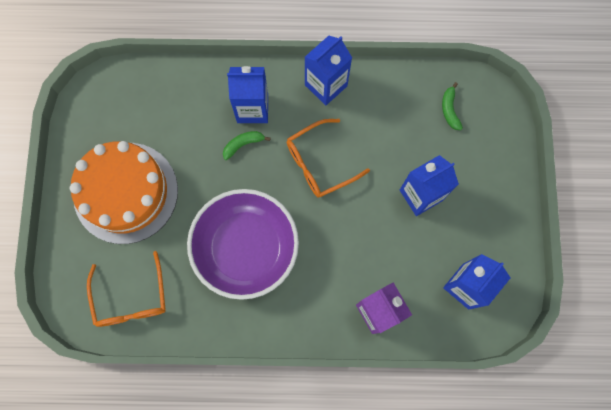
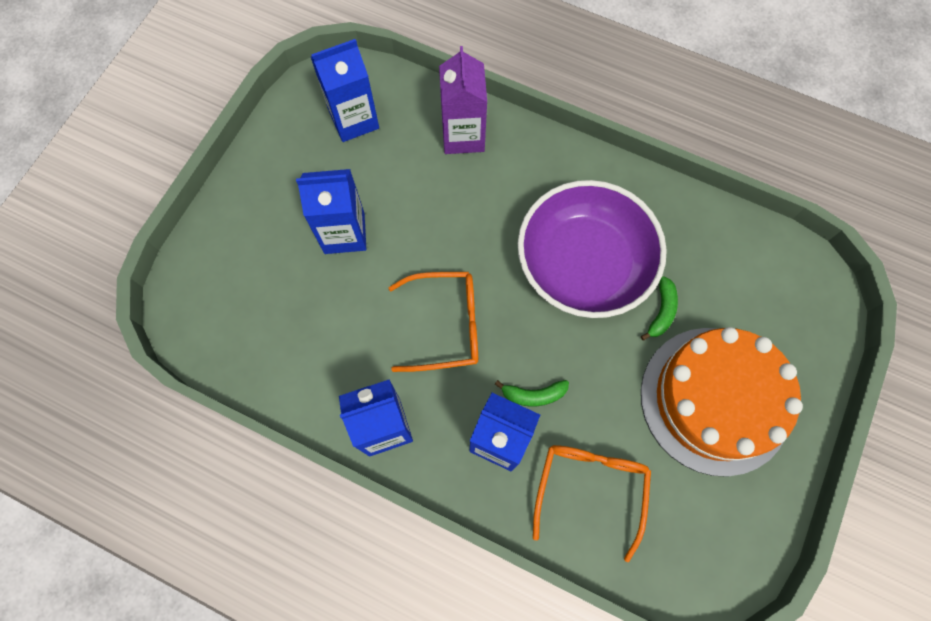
camera: 155 degrees left, 5 degrees down
orange glasses [87,251,166,327] -> orange glasses moved to [533,445,651,562]
green banana [442,82,463,130] -> green banana moved to [641,276,678,341]

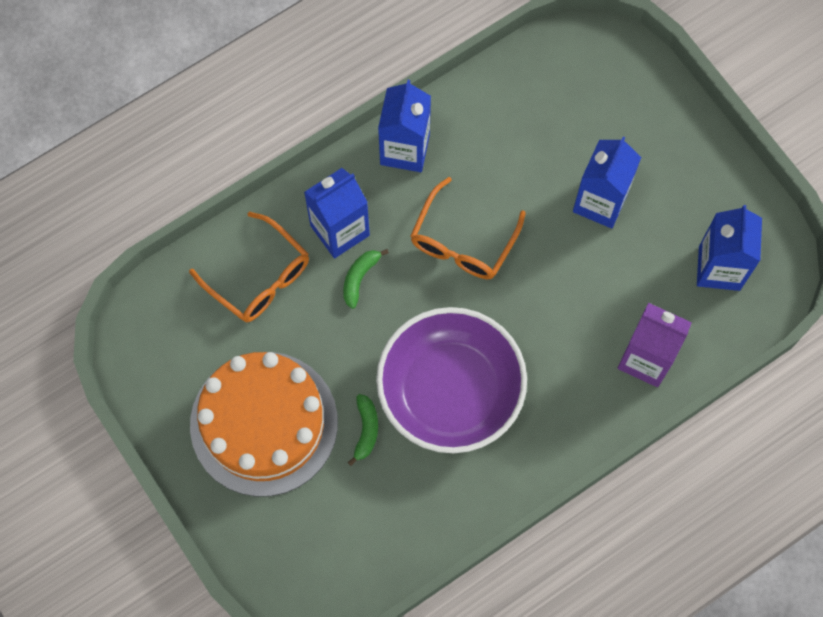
camera: 120 degrees right, 0 degrees up
green banana [641,276,678,341] -> green banana turned 135 degrees counterclockwise [348,394,378,466]

